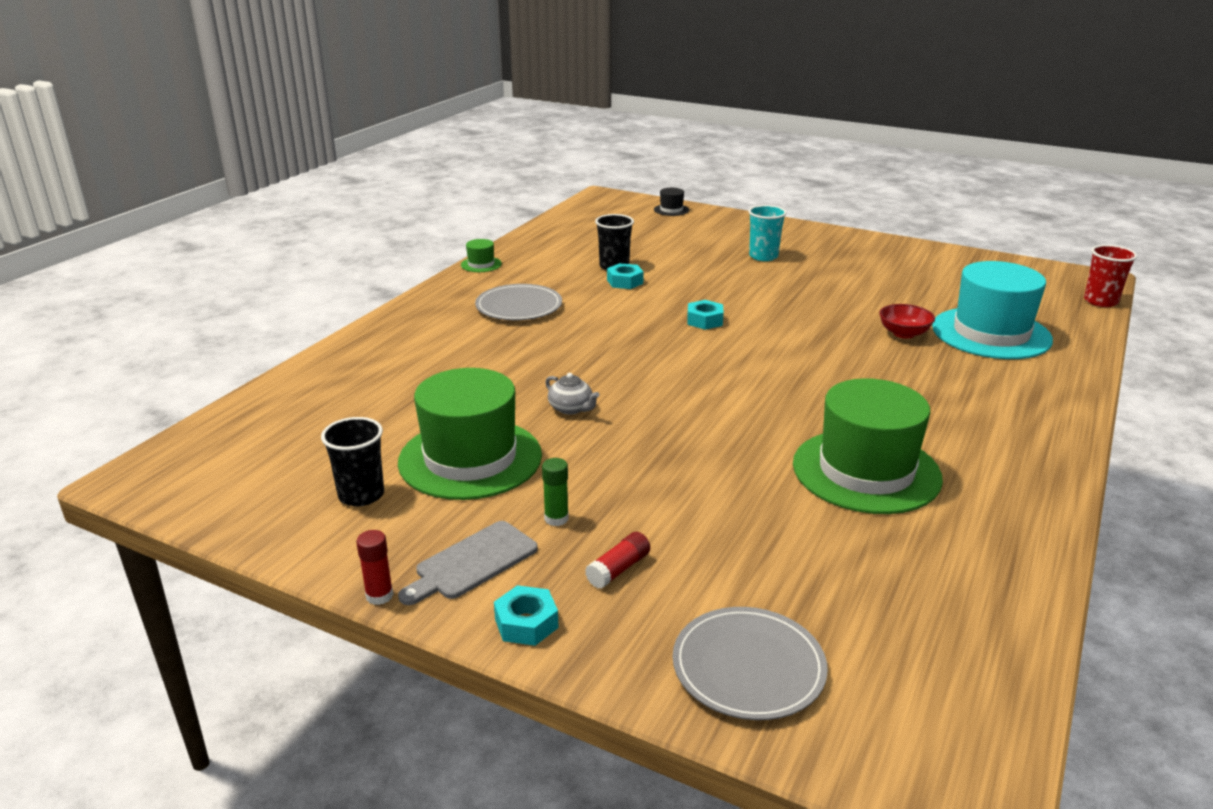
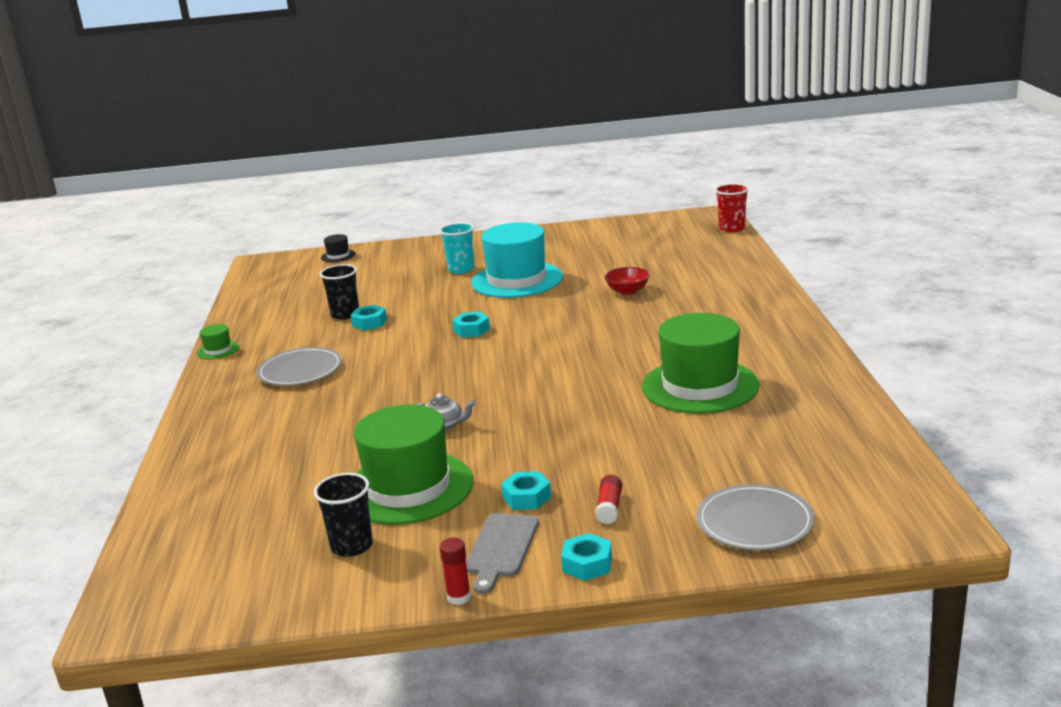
camera: 30 degrees left, 5 degrees down
green glue stick [542,458,569,526] -> turquoise nut [501,472,551,510]
turquoise hat [932,261,1053,359] -> turquoise hat moved to [471,222,563,298]

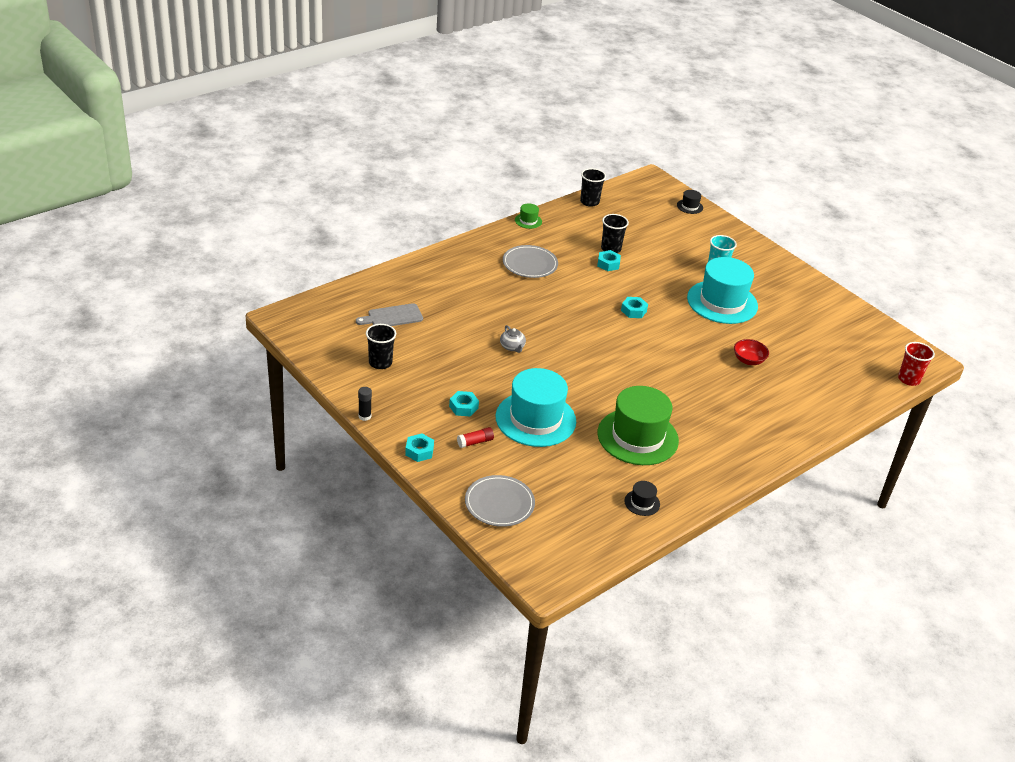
camera: 50 degrees right, 15 degrees up
green hat [354,405,474,525] -> none
red glue stick [440,538,471,605] -> black glue stick [358,387,372,421]
grey cutting board [466,513,539,594] -> grey cutting board moved to [356,303,423,326]
none -> turquoise hat [495,368,576,447]
none -> black cup [580,168,606,207]
none -> black hat [624,481,660,516]

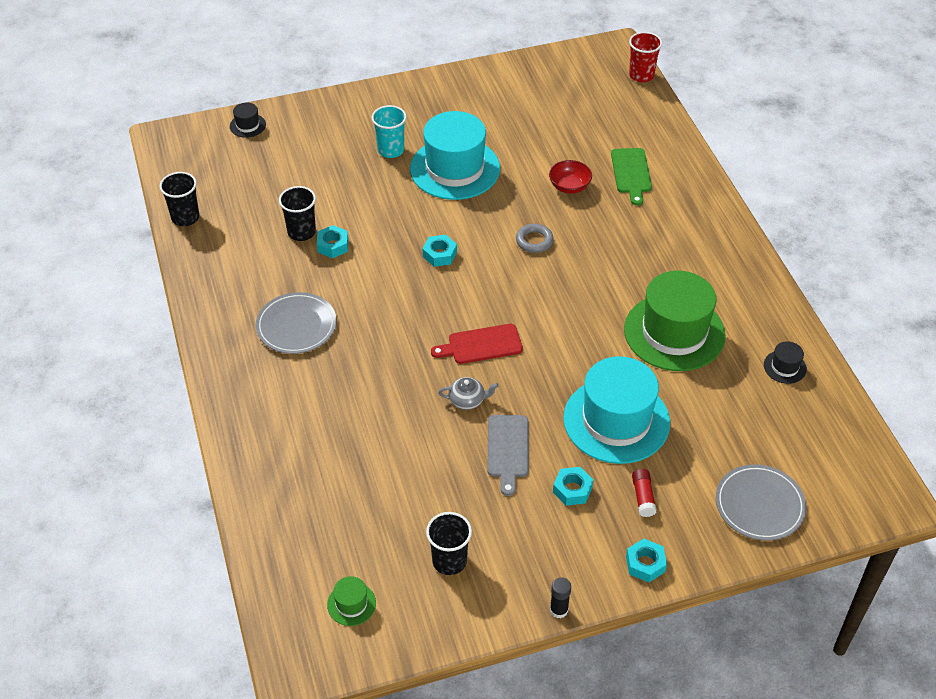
camera: 65 degrees left, 10 degrees up
grey cutting board [356,303,423,326] -> grey cutting board moved to [487,415,529,496]
green hat [515,203,542,229] -> green hat moved to [327,576,376,626]
none -> red cutting board [431,324,523,364]
none -> grey ring [516,224,554,253]
none -> green cutting board [611,148,652,206]

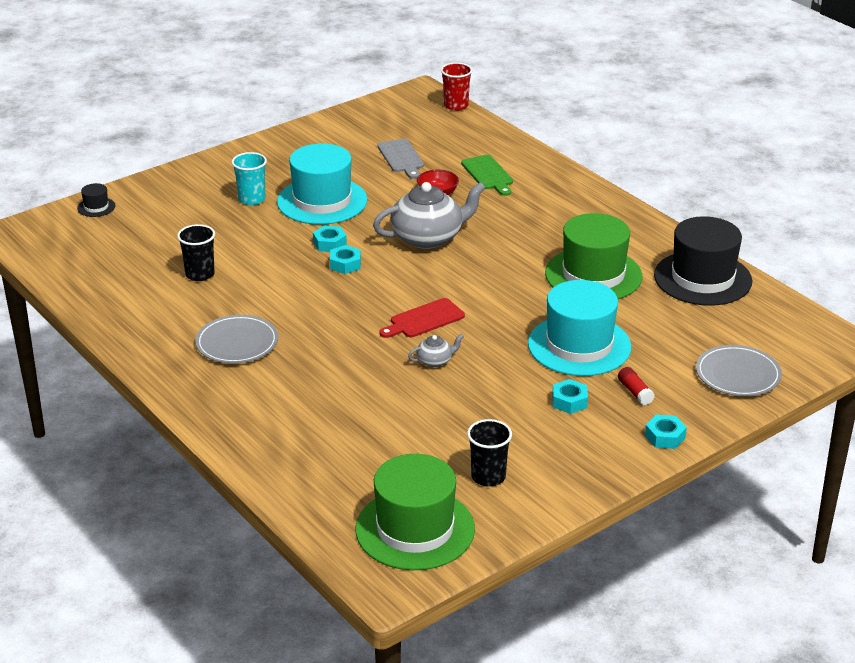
camera: 20 degrees left, 15 degrees down
black cup [159,172,199,226] -> none
turquoise nut [317,225,348,258] -> turquoise nut moved to [313,225,347,252]
green hat [327,576,376,626] -> green hat [355,454,475,570], size x2.42
grey cutting board [487,415,529,496] -> grey cutting board moved to [377,139,424,179]
grey ring [516,224,554,253] -> grey teapot [373,182,486,249]
black glue stick [550,577,571,619] -> none
black hat [764,341,807,384] -> black hat [654,216,753,306], size x2.42

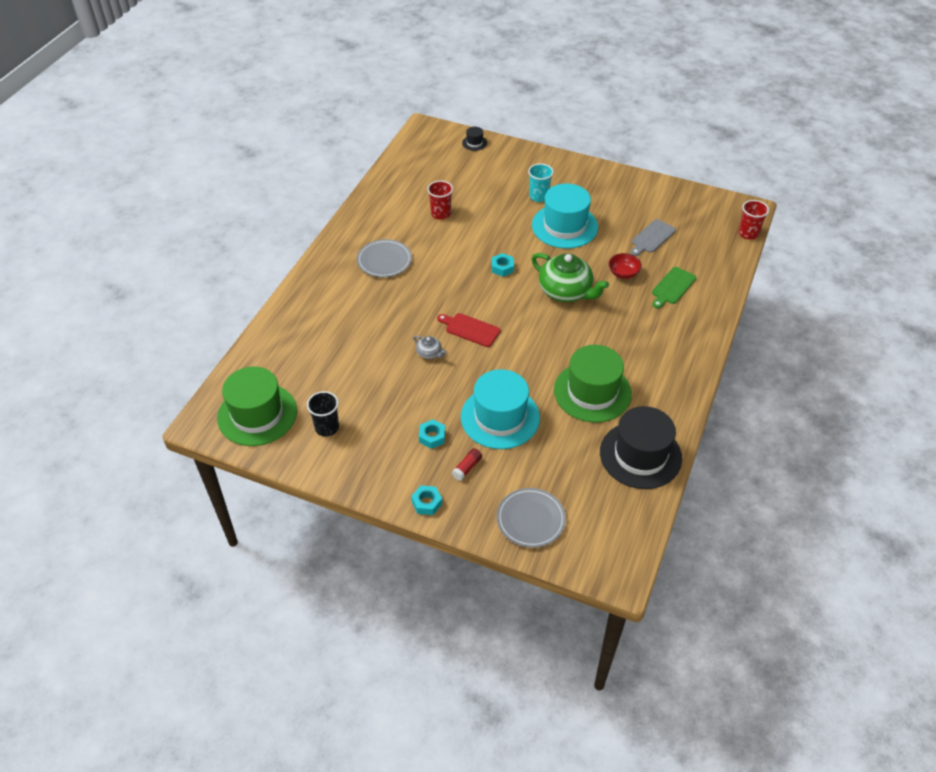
camera: 60 degrees right, 15 degrees up
black cup [177,224,215,281] -> red cup [427,181,453,220]
turquoise nut [313,225,347,252] -> none
grey teapot [373,182,486,249] -> green teapot [531,253,609,302]

